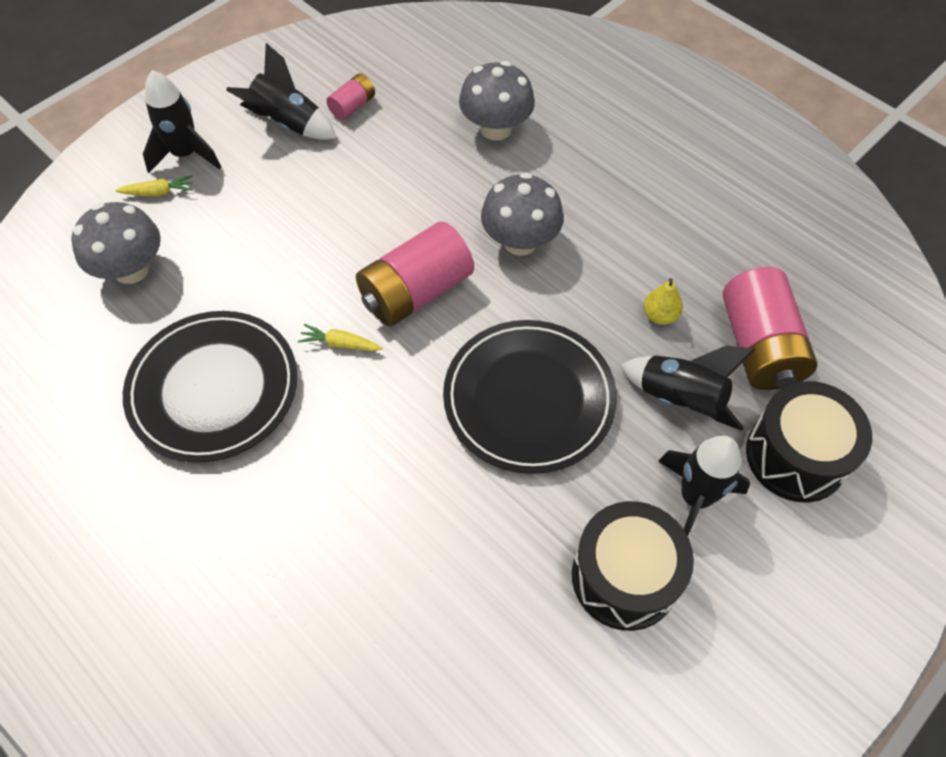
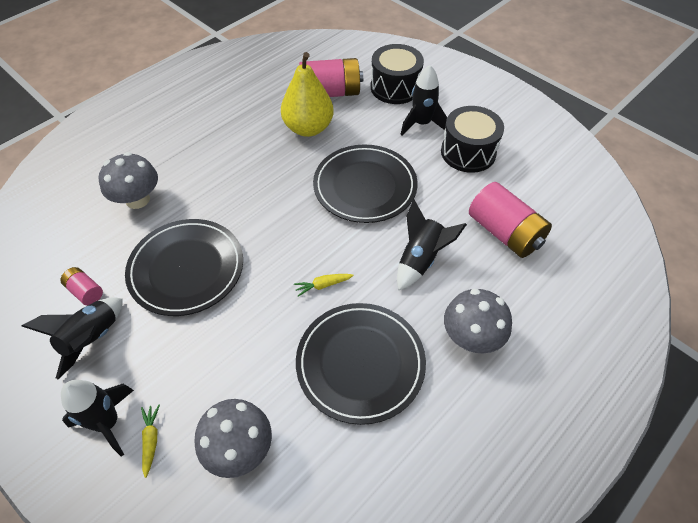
camera: 90 degrees left, 5 degrees down
yellow carrot [298,324,383,351] -> yellow carrot turned 60 degrees clockwise [294,274,354,297]
pink battery [356,221,474,327] -> pink battery moved to [469,182,552,258]
grey mushroom [481,172,564,256] -> grey mushroom moved to [444,289,512,354]
black rocket [620,346,755,431] -> black rocket moved to [397,199,467,290]
yellow pear [644,278,683,325] -> yellow pear [281,52,334,137], size x2.31
none -> black plate [125,219,243,316]

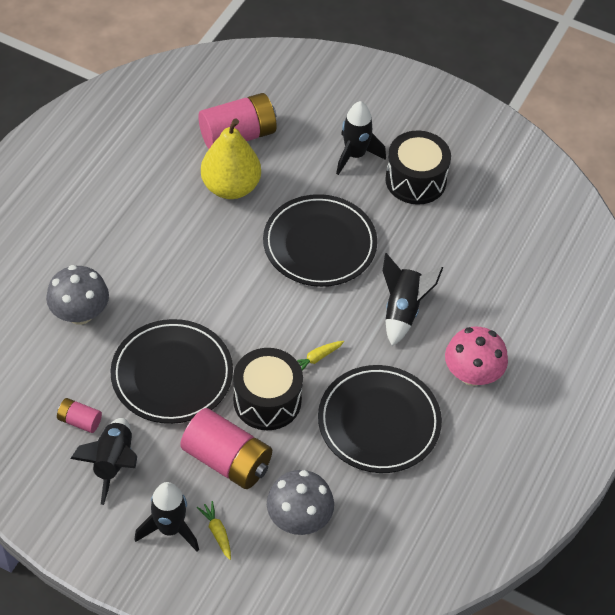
camera: 20 degrees left, 0 degrees up
black drum [371,44,424,104] -> black drum moved to [233,348,303,430]
grey mushroom [444,289,512,354] -> pink mushroom [445,327,508,386]
pink battery [469,182,552,258] -> pink battery moved to [180,408,272,489]

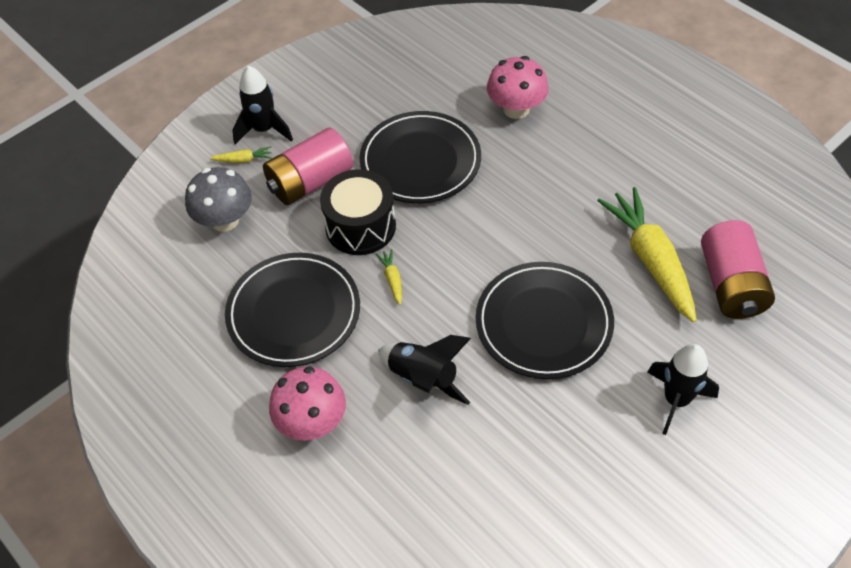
camera: 115 degrees right, 0 degrees up
grey mushroom [46,265,109,325] -> pink mushroom [487,56,549,119]
pink battery [57,398,102,433] -> none
black rocket [70,418,137,505] -> none
yellow pear [201,118,261,199] -> yellow carrot [597,187,697,322]
black drum [385,131,451,205] -> none

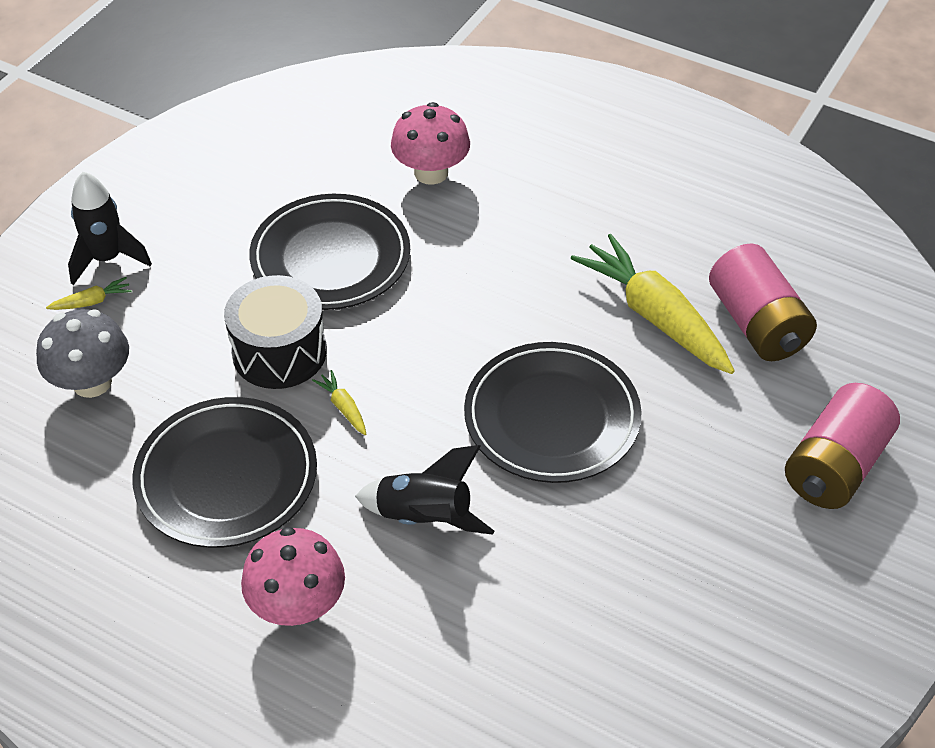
camera: 20 degrees left, 5 degrees down
pink battery [263,128,353,205] -> pink battery moved to [785,383,900,509]
black rocket [647,344,719,435] -> none

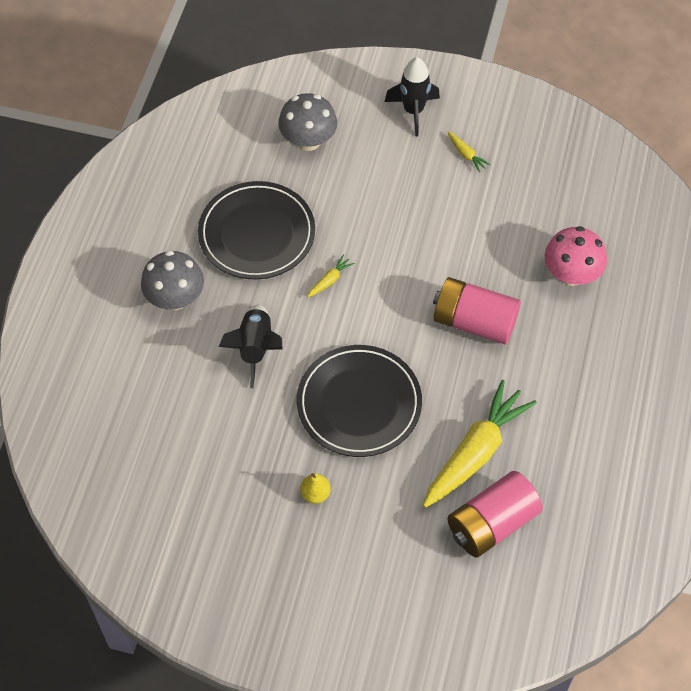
camera: 75 degrees right, 10 degrees up
yellow carrot [46,277,132,310] -> yellow carrot moved to [448,132,491,173]
black drum [224,275,327,389] -> none
pink mushroom [241,527,345,626] -> grey mushroom [141,250,204,310]
black plate [249,194,410,310] -> none
pink battery [785,383,900,509] -> pink battery moved to [433,277,521,344]
none -> yellow pear [300,473,331,504]

